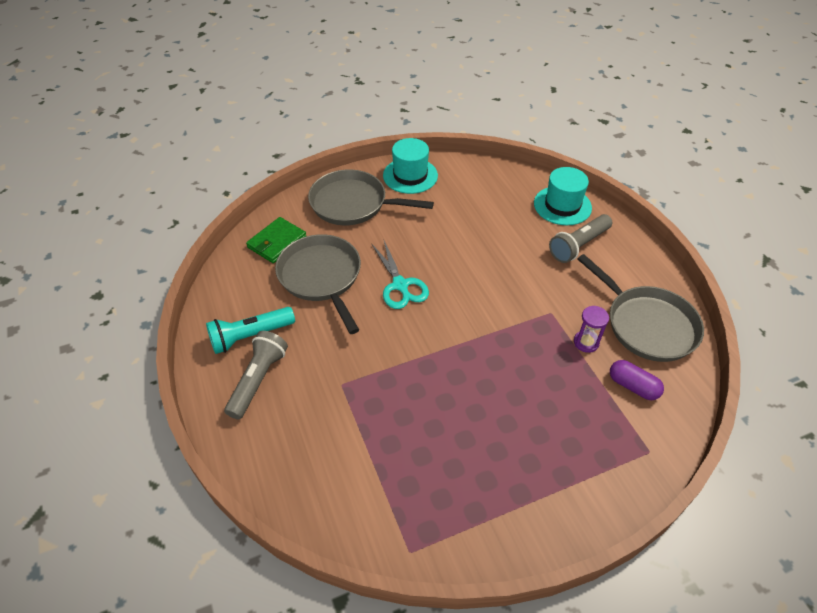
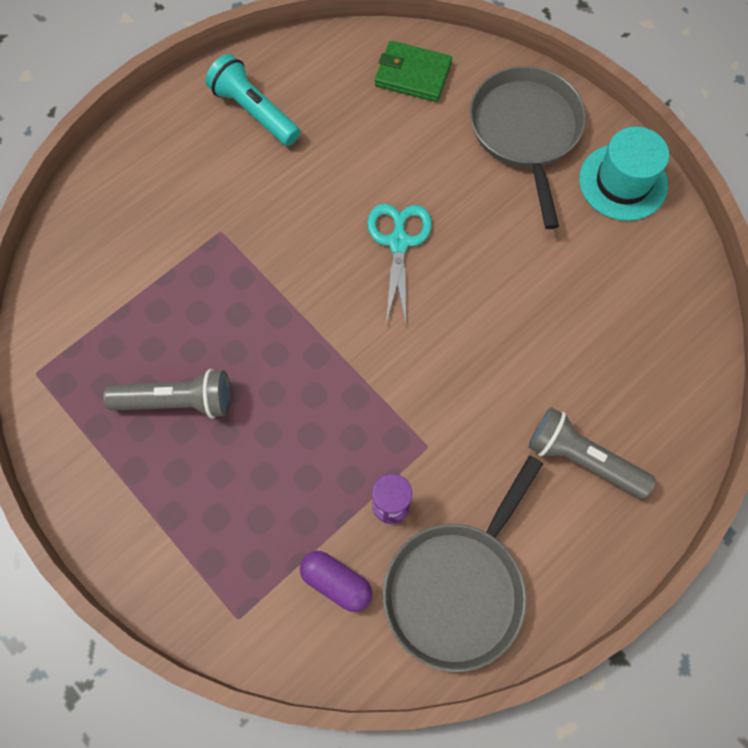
camera: 70 degrees right, 20 degrees up
grey flashlight [224,331,288,419] -> grey flashlight moved to [103,369,231,418]
grey pan [275,234,361,334] -> none
turquoise scissors [371,241,429,309] -> turquoise scissors turned 135 degrees clockwise [367,204,432,324]
turquoise hat [534,167,592,225] -> none
purple capsule [610,360,664,400] -> purple capsule turned 75 degrees counterclockwise [300,551,372,612]

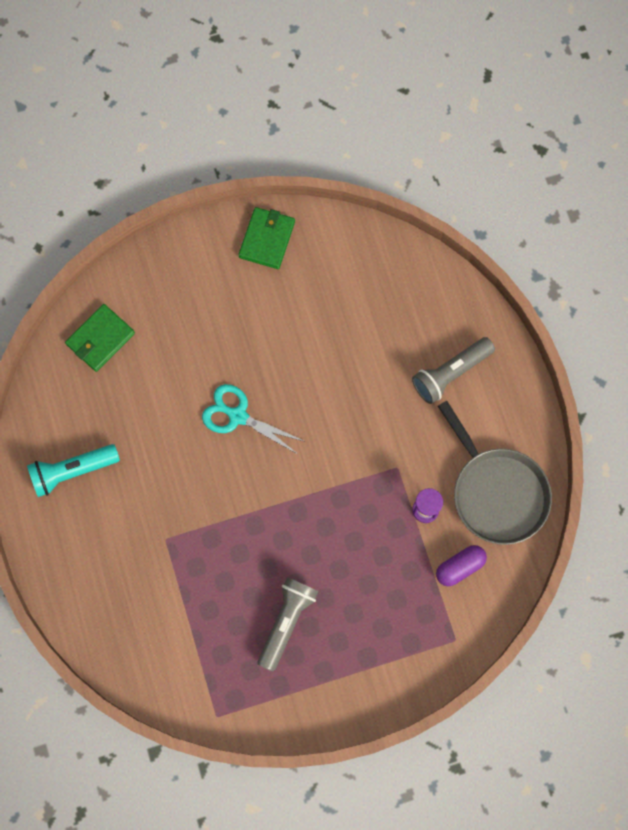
camera: 65 degrees left, 5 degrees up
grey pan [469,66,586,229] -> none
turquoise hat [579,127,669,221] -> green wallet [238,207,295,269]

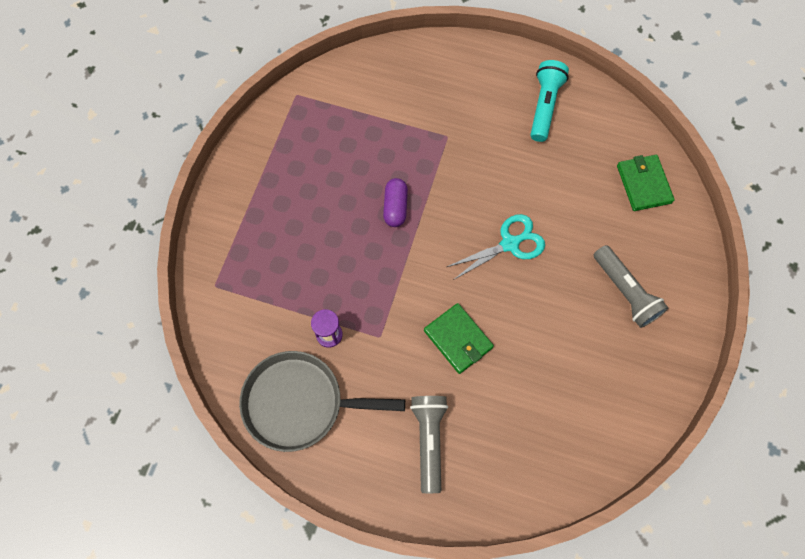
camera: 125 degrees right, 5 degrees down
green wallet [238,207,295,269] -> green wallet moved to [424,303,494,374]
grey flashlight [257,577,319,672] -> grey flashlight moved to [594,245,668,328]
purple capsule [436,545,487,586] -> purple capsule moved to [383,178,408,227]

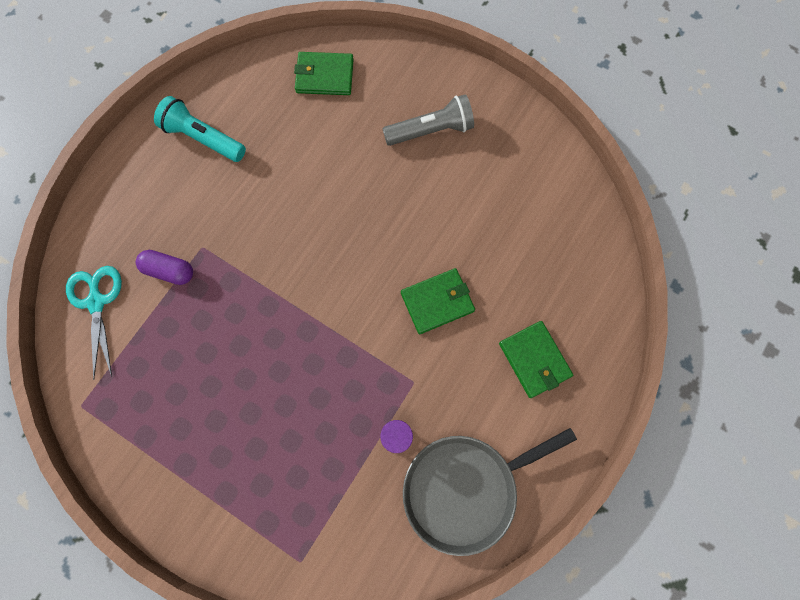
camera: 75 degrees left, 5 degrees up
grey pan [239,351,405,452] -> grey pan turned 45 degrees clockwise [403,428,577,556]
purple capsule [383,178,408,227] -> purple capsule moved to [136,250,193,285]
grey flashlight [410,396,448,493] -> green wallet [499,321,573,398]
turquoise scissors [447,214,545,280] -> turquoise scissors moved to [66,266,122,380]

